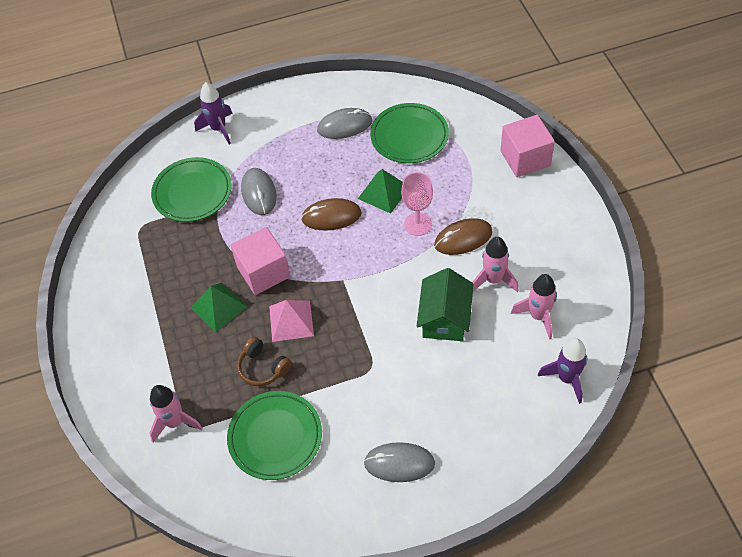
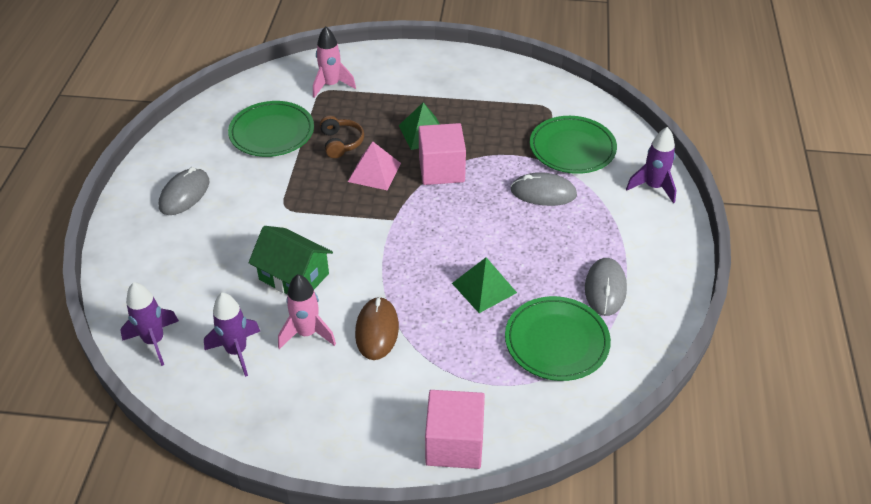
camera: 110 degrees right, 10 degrees down
brown headphones [237,337,292,386] -> brown headphones turned 105 degrees clockwise [320,116,364,158]
brown mouse [301,198,361,230] -> none
pink goblet [401,172,433,236] -> none
pink rocket [511,274,557,340] -> purple rocket [204,293,260,377]

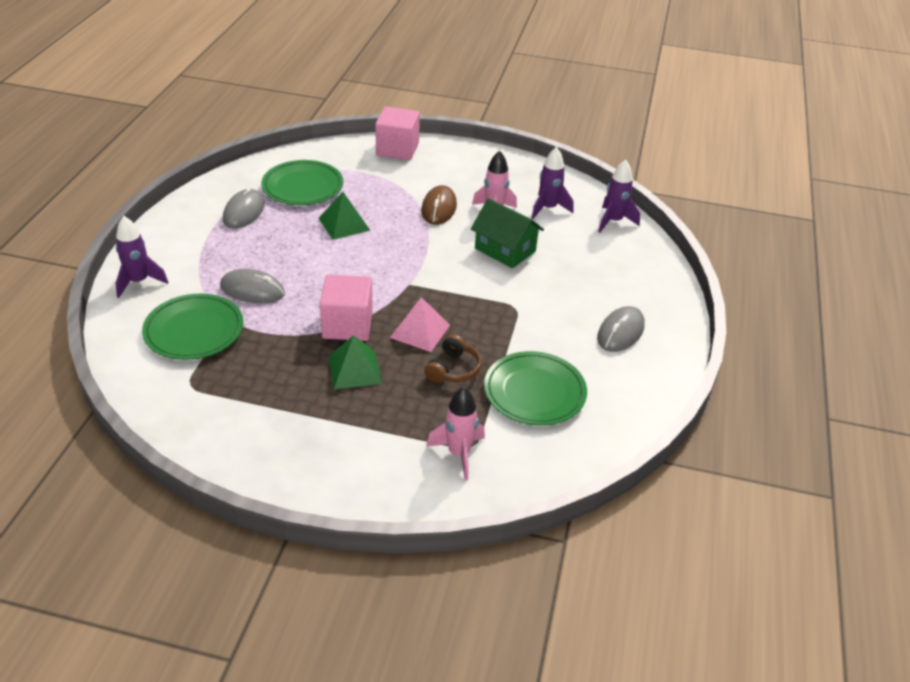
camera: 175 degrees left, 5 degrees down
brown headphones [320,116,364,158] -> brown headphones turned 150 degrees counterclockwise [424,334,482,383]

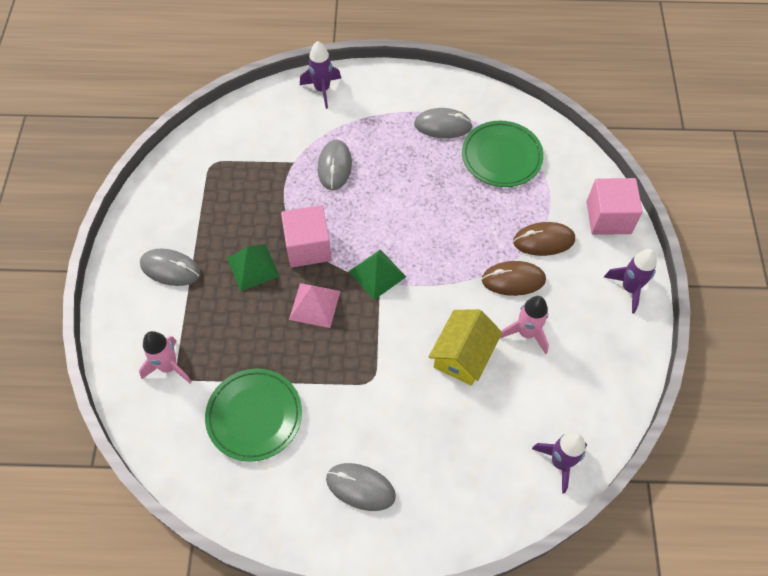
camera: 80 degrees right, 20 degrees up
green plate [142,294,244,360] -> none
green pyramid [319,192,371,240] -> green pyramid moved to [348,249,406,300]
brown headphones [424,334,482,383] -> none
green house [471,198,544,268] -> yellow house [429,309,502,385]
purple rocket [531,147,573,219] -> purple rocket moved to [604,249,657,314]
none -> grey mouse [140,248,200,286]
none -> brown mouse [513,222,575,256]

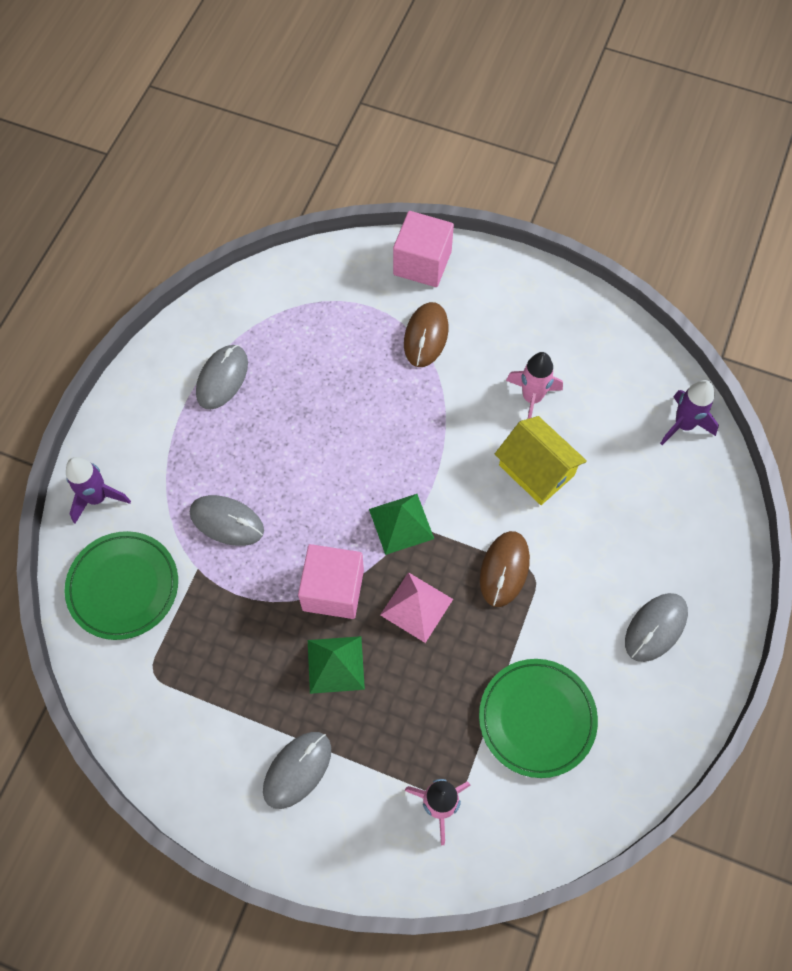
camera: 70 degrees left, 5 degrees up
green plate [462,121,544,187] -> green plate moved to [64,531,178,640]
brown mouse [482,261,546,296] -> brown mouse moved to [480,531,530,607]
purple rocket [604,249,657,314] -> none

